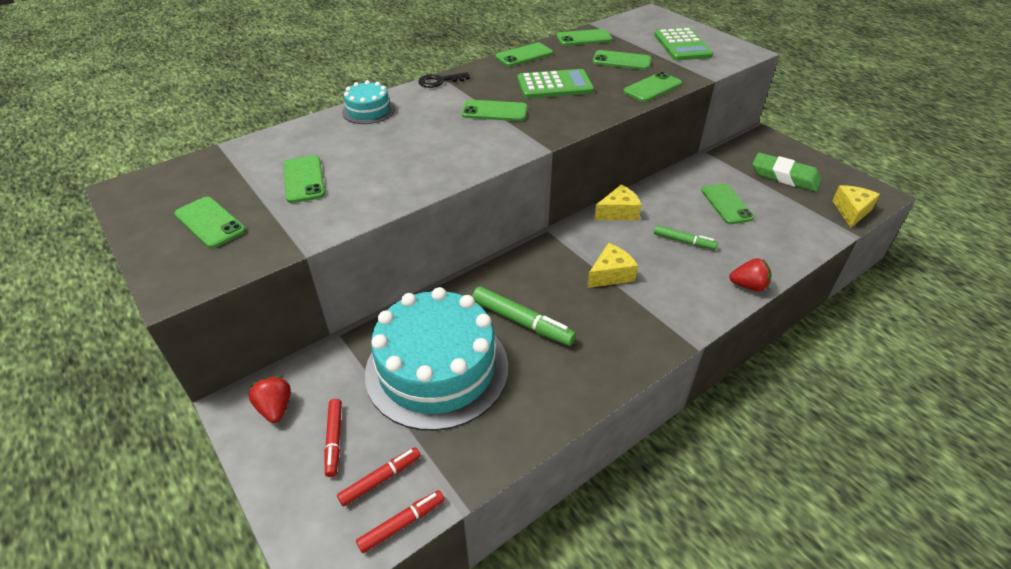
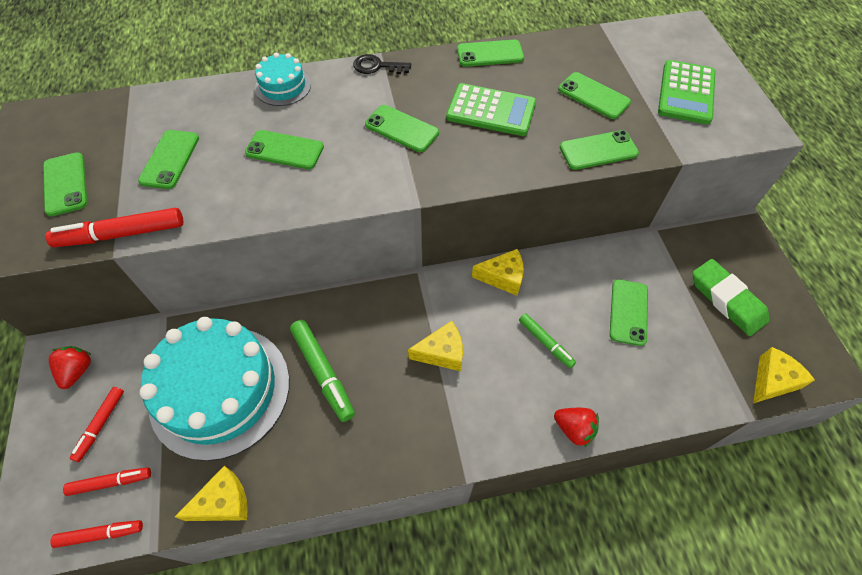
camera: 25 degrees right, 15 degrees up
green phone [557,29,613,46] -> green phone moved to [245,130,324,169]
none -> red marker [45,208,183,247]
none -> yellow cheese [175,466,248,521]

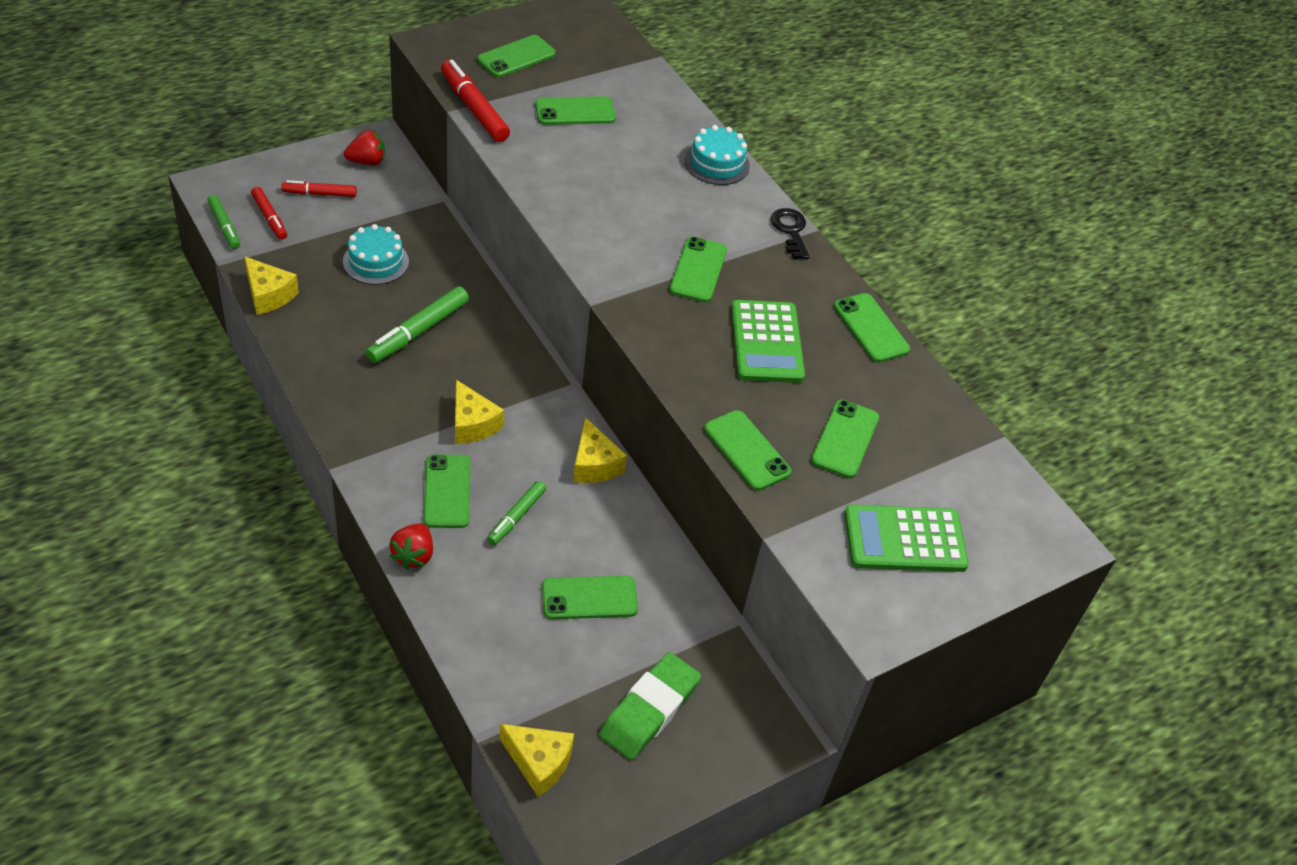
camera: 65 degrees right, 10 degrees down
red marker [50,520,143,548] -> green marker [207,195,240,249]
turquoise cake [140,317,290,461] -> turquoise cake [343,224,409,285], size x0.46
green phone [245,130,324,169] -> green phone moved to [424,454,470,528]

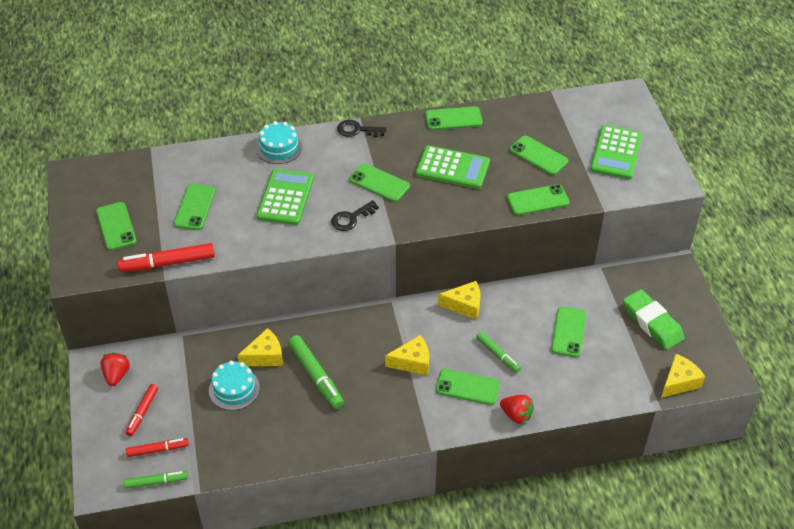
camera: 65 degrees left, 0 degrees up
yellow cheese [244,256,299,315] -> yellow cheese moved to [237,328,283,366]
none -> green calculator [257,169,314,225]
none -> black key [331,200,379,231]

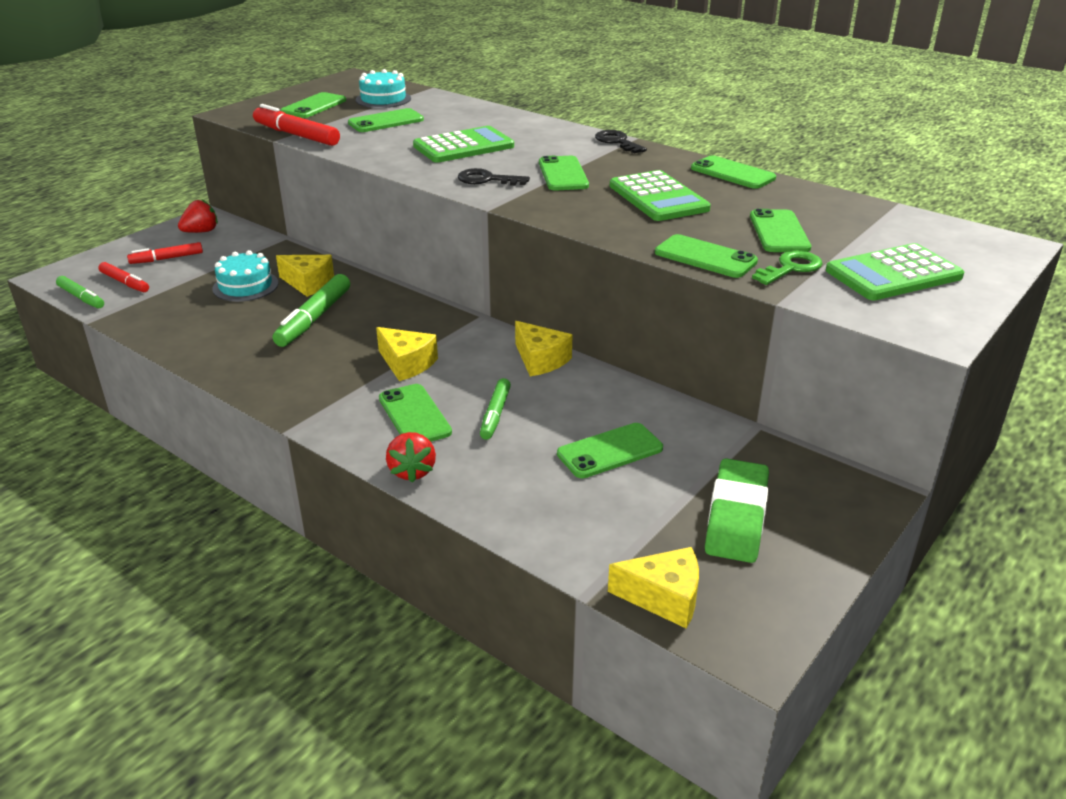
camera: 50 degrees right, 15 degrees down
turquoise cake [256,121,303,164] -> turquoise cake moved to [356,69,411,108]
none -> green key [752,251,823,285]

